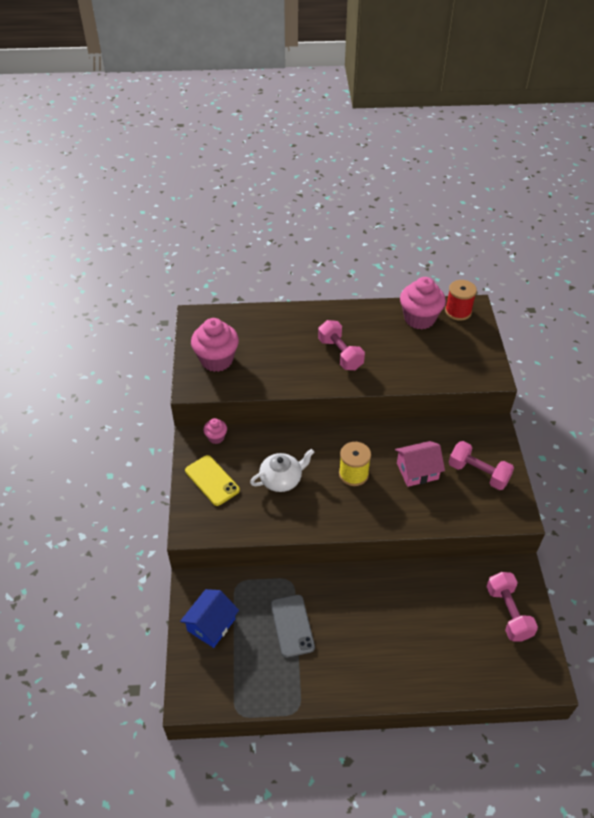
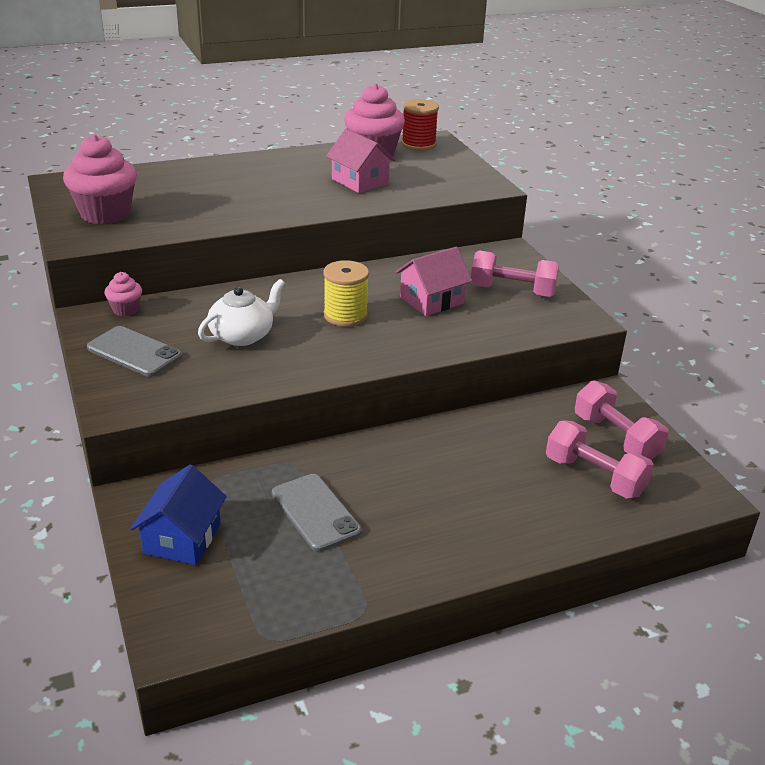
camera: 20 degrees left, 15 degrees down
yellow phone [185,455,240,506] -> grey phone [87,326,182,377]
pink dumbbell [318,320,365,370] -> pink dumbbell moved to [546,420,654,498]
none -> pink house [326,129,395,193]

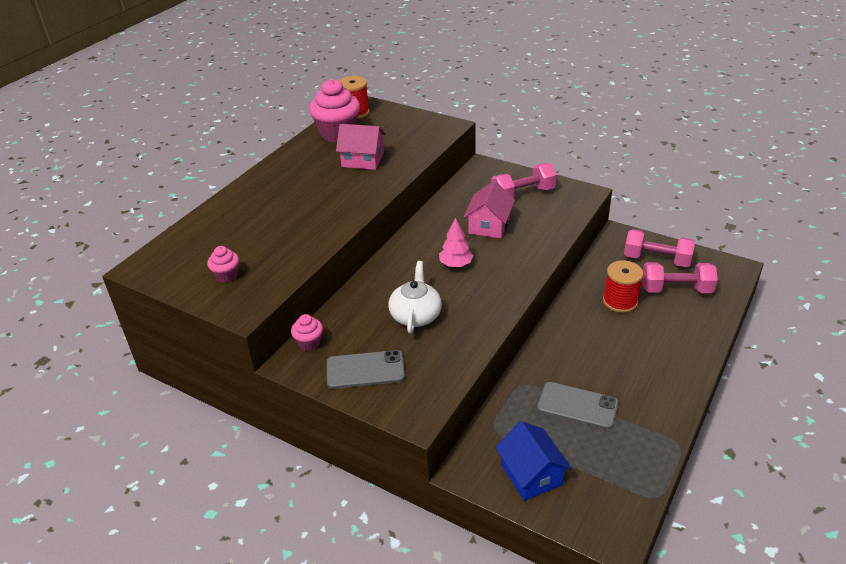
camera: 35 degrees left, 5 degrees up
pink cupcake [63,134,137,224] -> pink cupcake [207,246,239,283], size x0.49
yellow spool [323,260,369,327] -> pink tree [439,218,473,267]
none -> red spool [603,260,644,313]

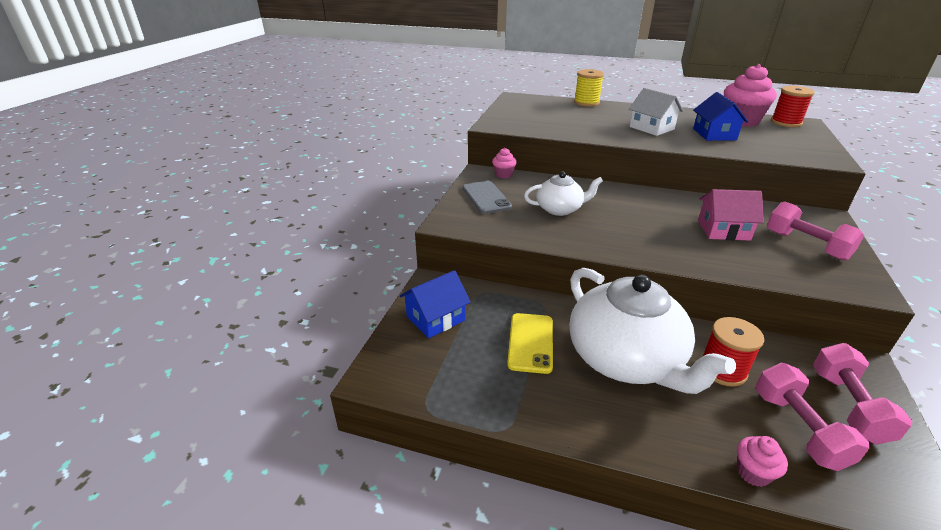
camera: 75 degrees right, 5 degrees down
pink cupcake [207,246,239,283] -> pink cupcake moved to [737,436,788,487]
pink house [336,124,386,170] -> blue house [693,92,748,141]
pink tree [439,218,473,267] -> none
grey phone [537,382,619,429] -> yellow phone [507,313,553,374]
none -> white teapot [569,268,736,394]
none -> yellow spool [574,69,604,107]
none -> white house [629,88,683,136]

